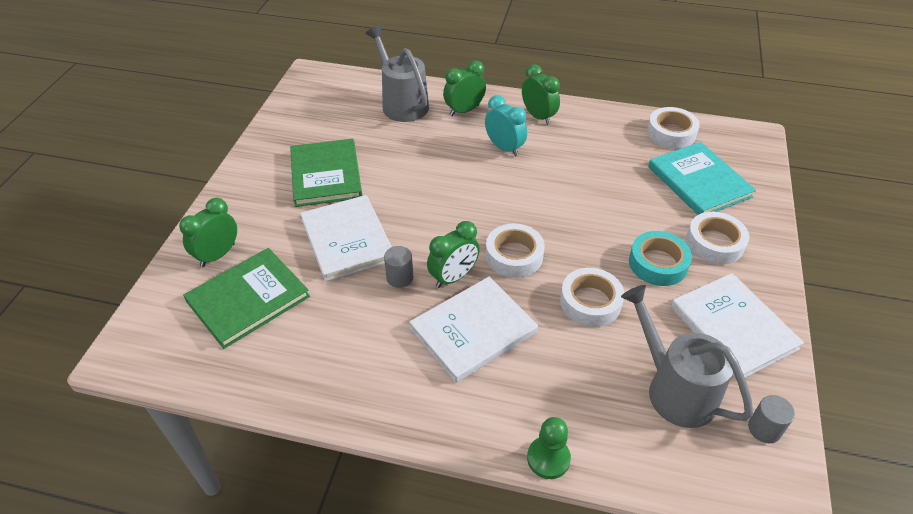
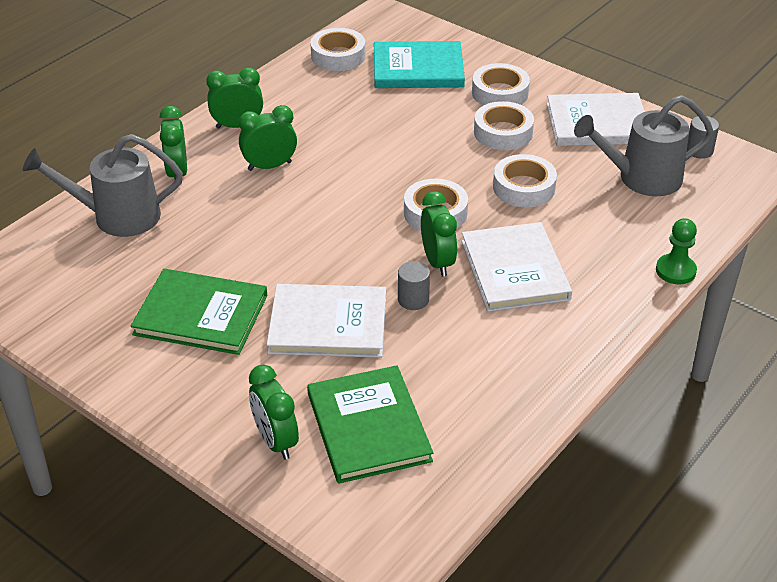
camera: 65 degrees left, 5 degrees down
turquoise clock [485,95,527,156] -> green clock [239,105,297,171]
turquoise tape [629,231,692,286] -> white tape [474,101,534,150]

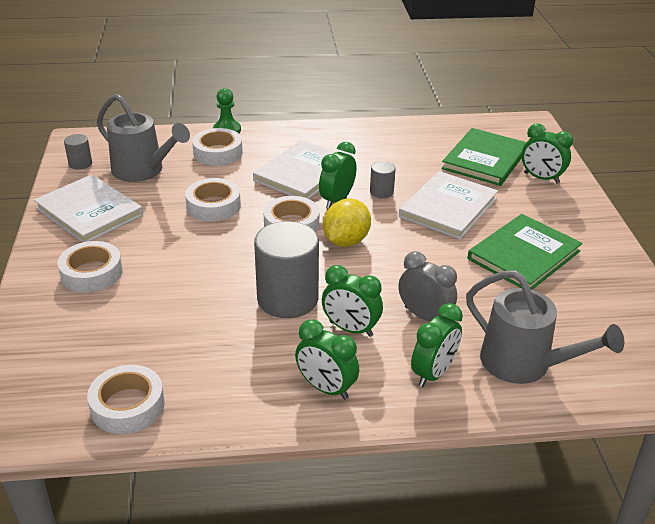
camera: 135 degrees left, 5 degrees down
green book [131,269,267,355] -> green book turned 75 degrees clockwise [468,214,582,290]
green clock [249,365,299,460] -> green clock turned 105 degrees clockwise [521,123,573,184]
white book [267,284,386,358] -> white book turned 75 degrees clockwise [399,171,498,239]
turquoise book [374,41,465,88] -> none
white tape [474,101,534,150] -> white tape moved to [192,128,243,165]
none -> grey cylinder [254,221,319,318]
none -> yellow lemon [323,198,371,247]
none -> grey clock [398,251,457,321]

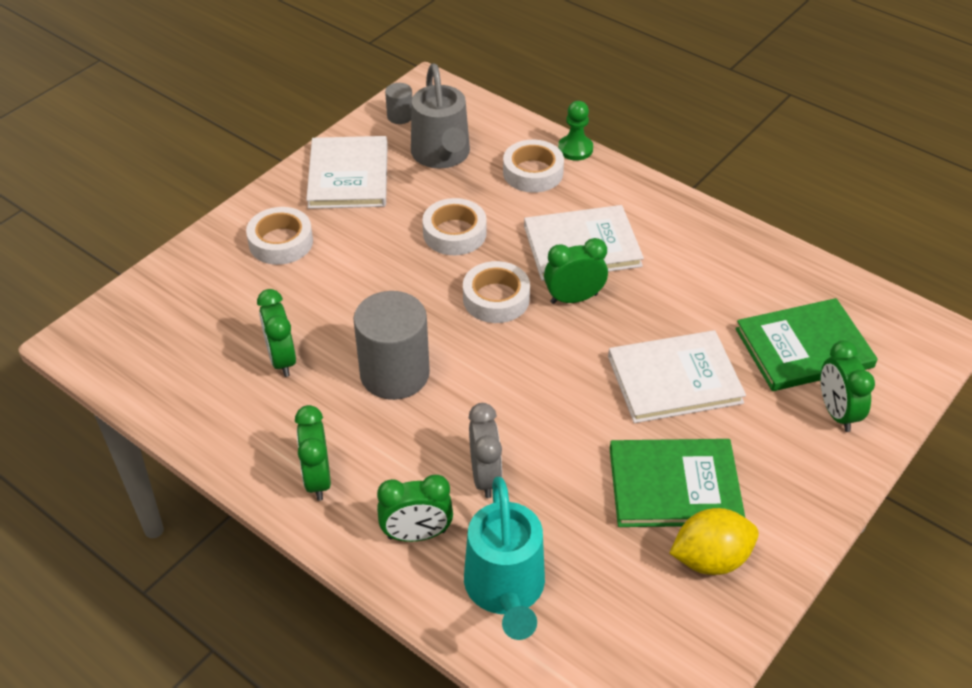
camera: 45 degrees right, 10 degrees up
white tape [87,365,165,434] -> none
green clock [322,265,383,337] -> green clock moved to [257,289,296,377]
yellow lemon [323,198,371,247] -> yellow lemon moved to [669,508,759,575]
grey cylinder [370,161,396,198] -> none
grey watering can [466,270,624,384] -> turquoise watering can [464,477,545,640]

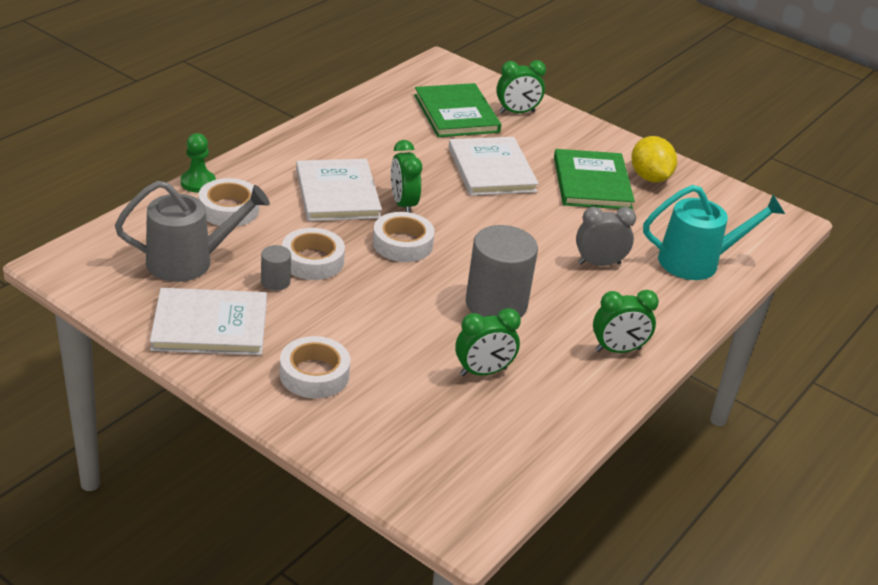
camera: 95 degrees left, 10 degrees down
green clock [377,475,453,542] -> none
grey cylinder [385,83,412,124] -> grey cylinder moved to [261,245,291,291]

